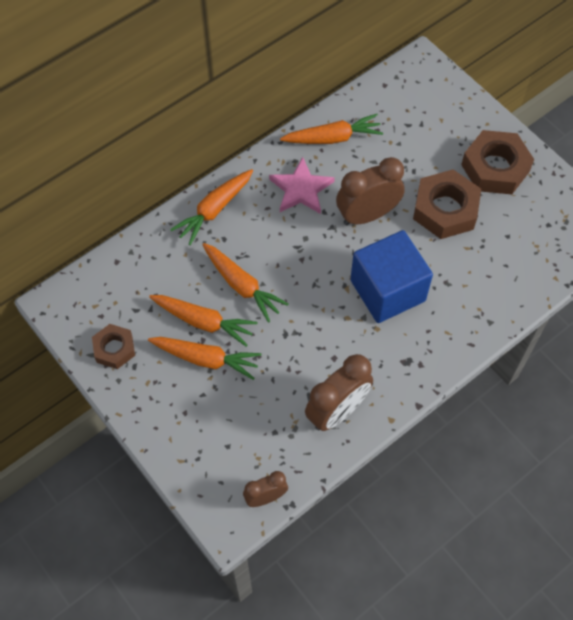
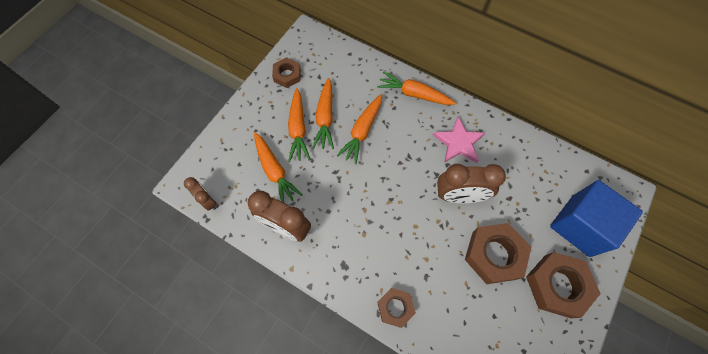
camera: 70 degrees right, 5 degrees up
orange carrot [280,114,383,144] -> orange carrot moved to [254,132,303,203]
brown clock [336,157,405,225] -> brown clock turned 135 degrees clockwise [437,164,506,203]
blue cube [350,230,433,323] -> blue cube moved to [550,180,643,257]
none -> brown nut [377,288,416,328]

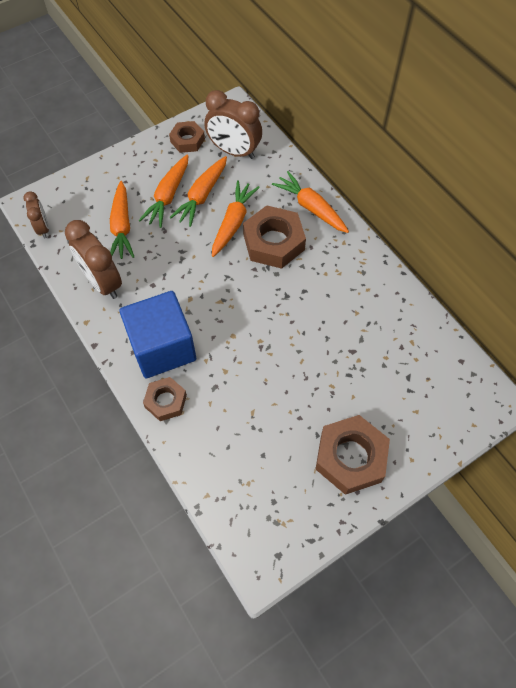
camera: 25 degrees right, 5 degrees down
orange carrot [336,94,382,164] -> orange carrot turned 150 degrees clockwise [212,180,260,257]
pink star [433,117,485,163] -> none
brown clock [437,164,506,203] -> brown clock moved to [204,90,262,159]
brown nut [465,223,531,284] -> brown nut moved to [243,205,306,269]
blue cube [550,180,643,257] -> blue cube moved to [119,291,196,378]

